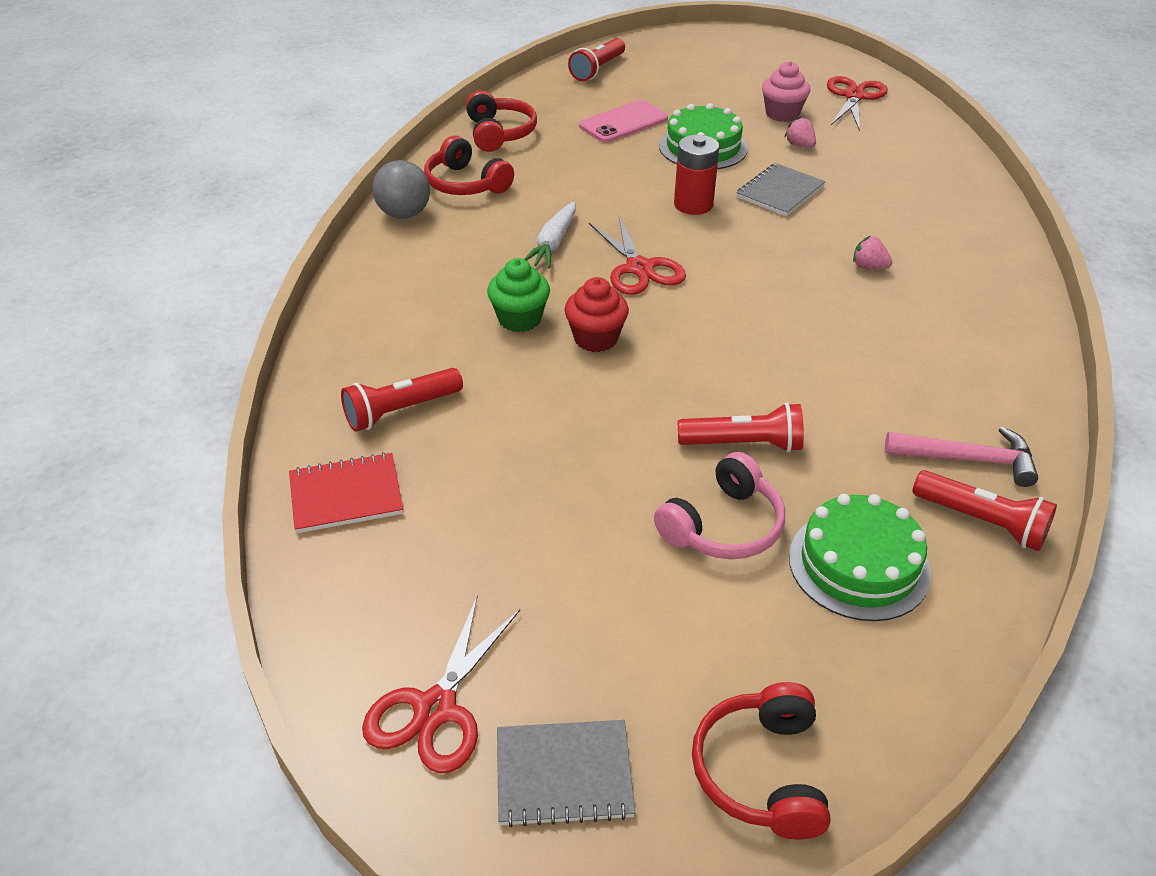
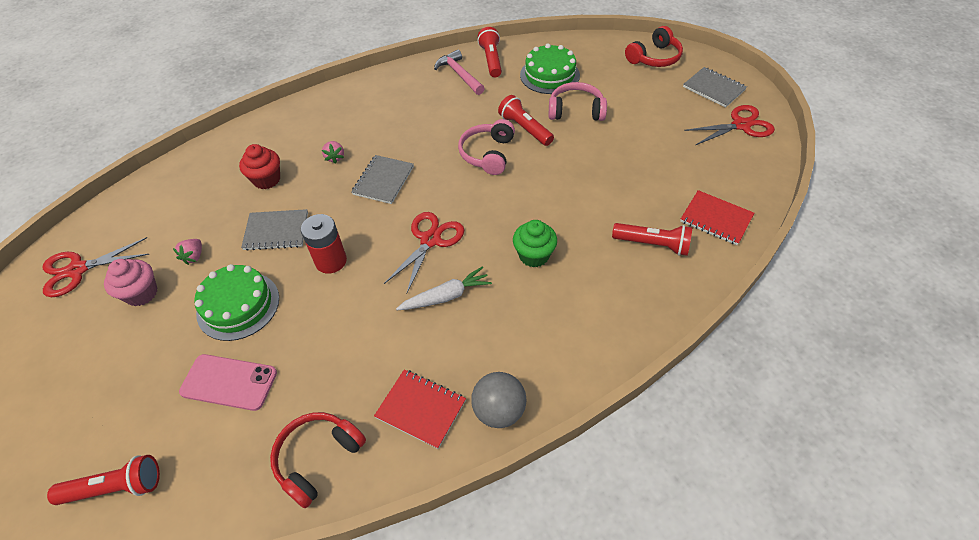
camera: 130 degrees left, 10 degrees up
red headphones [424,136,514,195] -> red notebook [374,369,466,449]
red cupcake [565,277,629,352] -> red cupcake moved to [239,144,280,189]
none -> grey notebook [351,155,414,204]
none -> pink headphones [458,119,515,175]

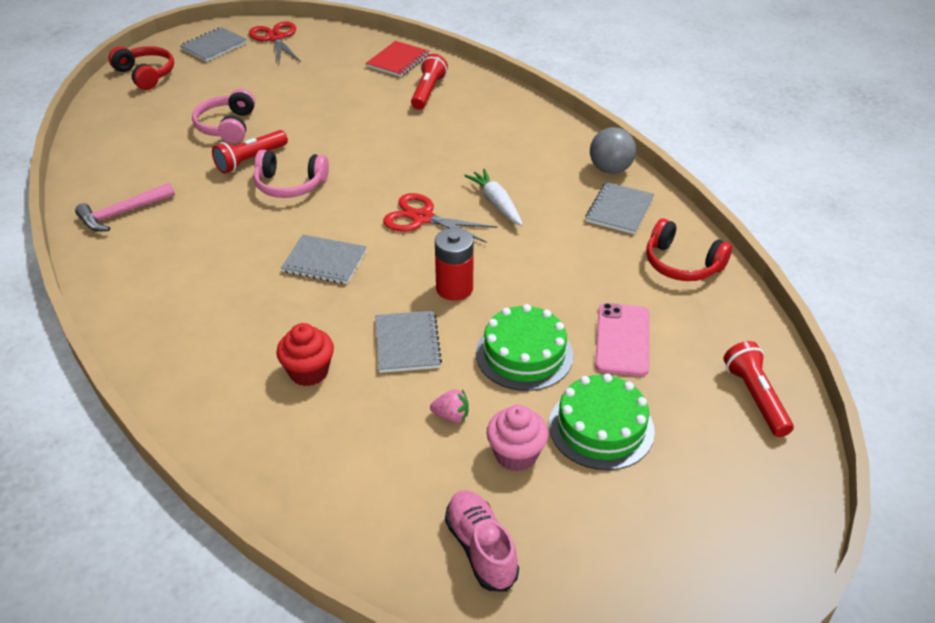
camera: 95 degrees left, 10 degrees down
red scissors [43,237,149,297] -> pink shoe [445,490,519,592]
pink strawberry [322,141,344,164] -> none
red notebook [374,369,466,449] -> grey notebook [585,182,654,234]
red flashlight [478,27,502,77] -> none
green cupcake [513,220,557,267] -> none
green cake [520,43,580,94] -> green cake moved to [549,374,655,470]

